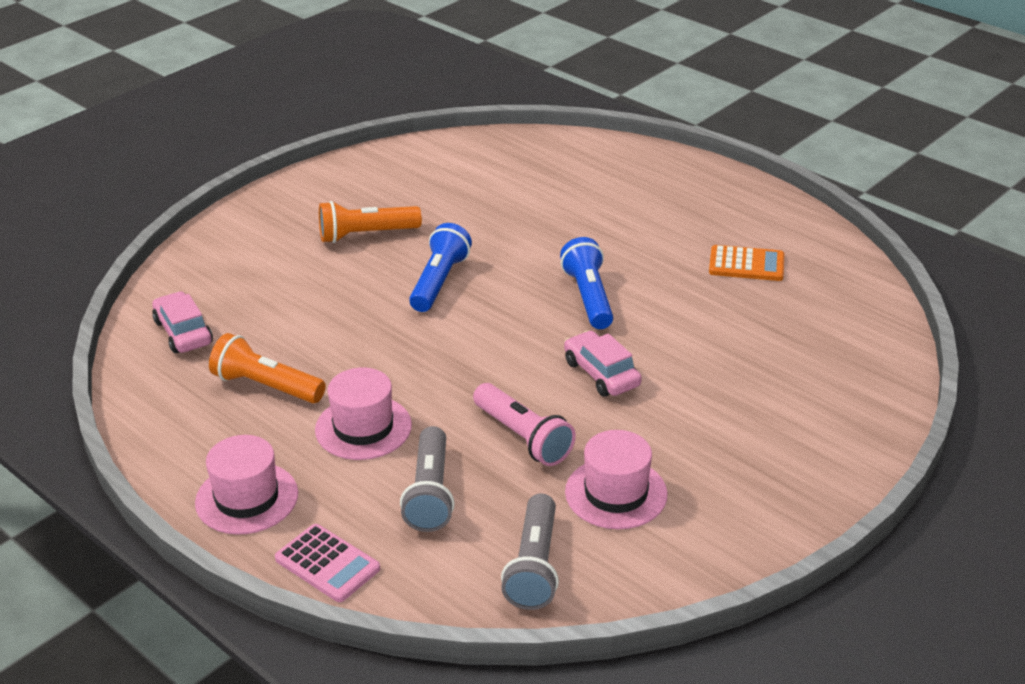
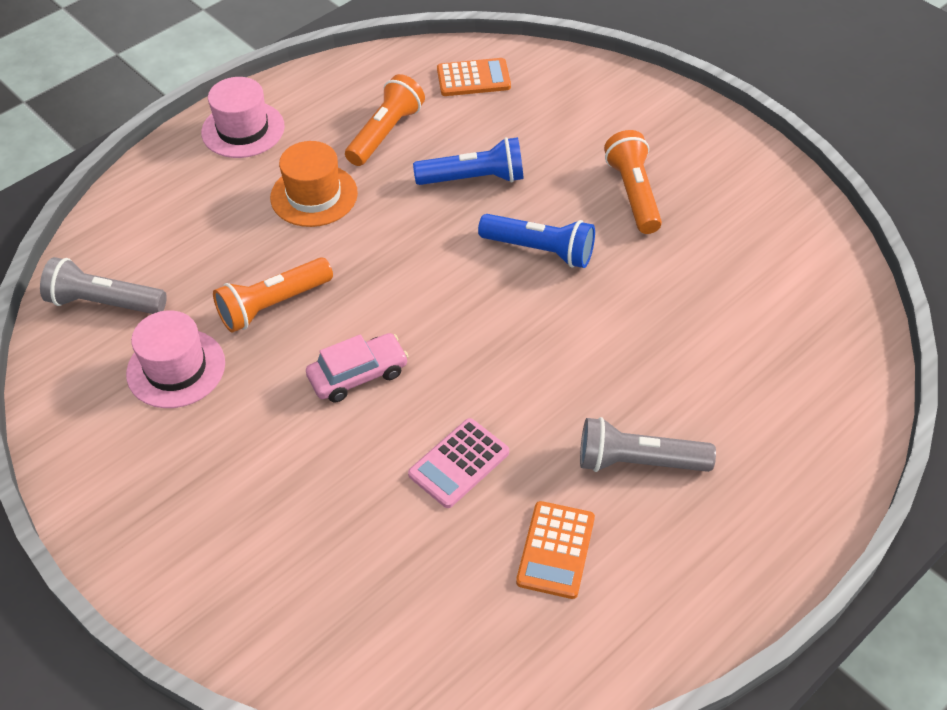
camera: 95 degrees right, 15 degrees up
pink car [152,291,213,353] -> orange calculator [437,58,511,96]
pink calculator [275,524,380,602] -> pink calculator moved to [408,418,509,508]
pink hat [315,368,412,460] -> orange hat [270,141,358,227]
grey flashlight [400,426,455,532] -> grey flashlight moved to [580,417,716,472]
pink flashlight [473,383,576,466] -> orange flashlight [213,257,333,333]
blue flashlight [560,237,613,329] -> blue flashlight moved to [413,137,524,185]

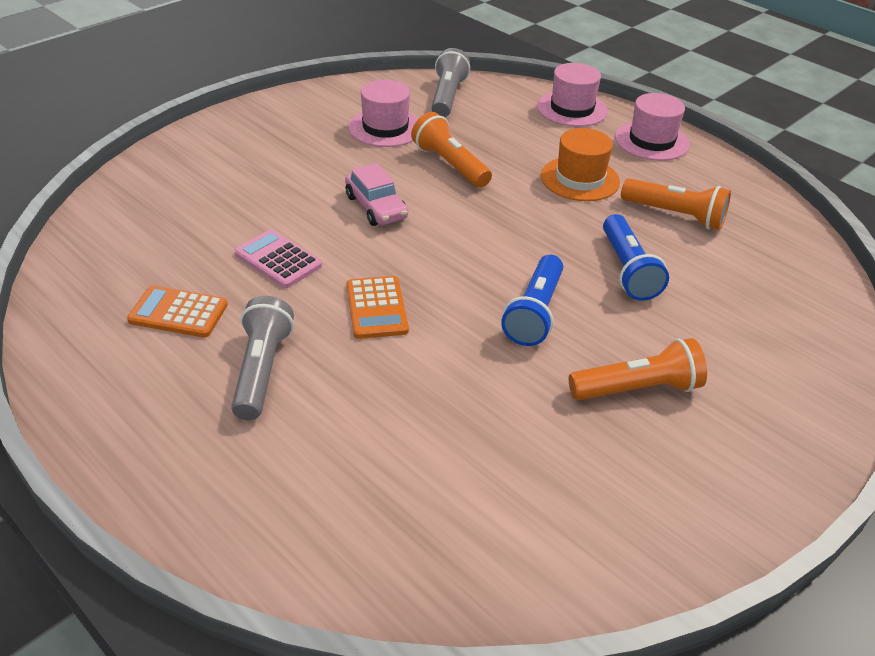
camera: 85 degrees right, 10 degrees down
orange calculator [437,58,511,96] -> orange calculator moved to [347,276,409,339]
none -> pink hat [537,63,608,127]

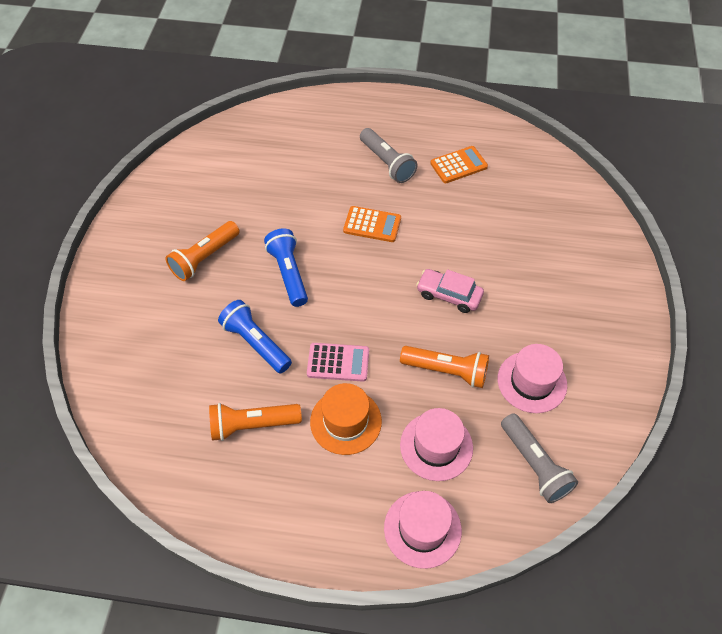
camera: 145 degrees right, 15 degrees up
pink calculator [234,230,322,288] -> pink calculator moved to [307,343,369,382]
orange calculator [347,276,409,339] -> orange calculator turned 150 degrees clockwise [343,206,401,242]
pink hat [615,93,690,161] -> pink hat moved to [400,408,473,481]

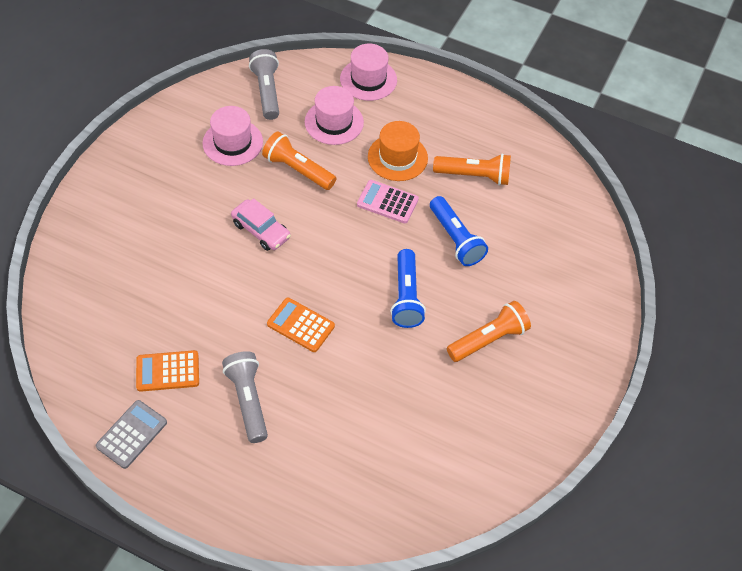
camera: 165 degrees left, 0 degrees up
none -> grey calculator [96,400,167,469]

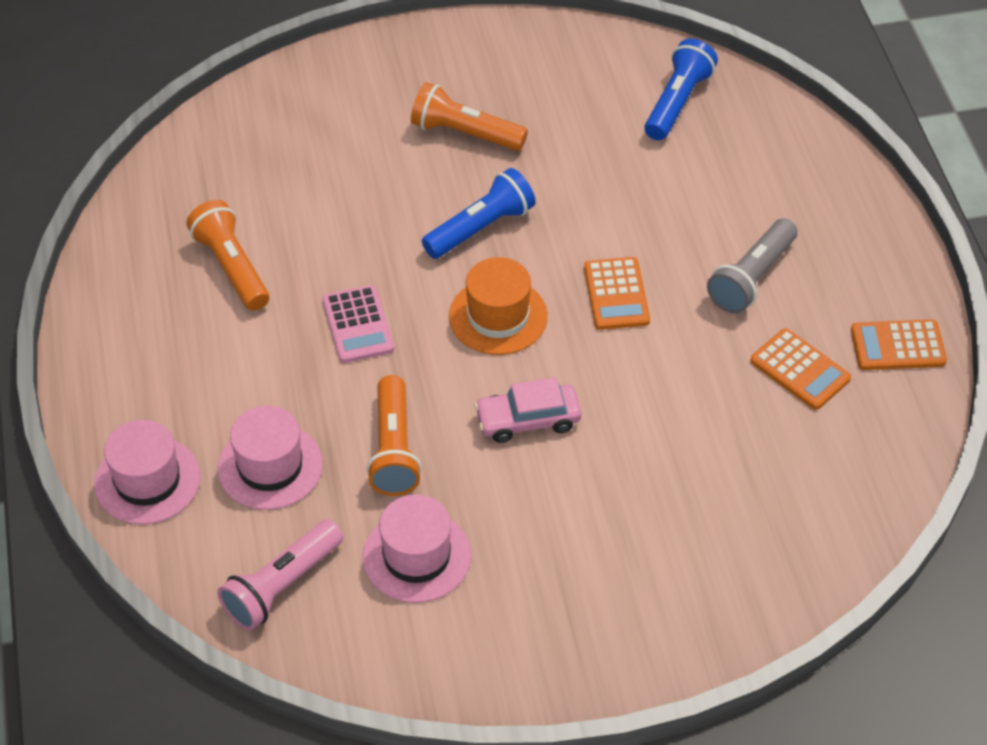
camera: 125 degrees left, 5 degrees down
grey calculator [96,400,167,469] -> orange calculator [851,319,947,370]
pink car [231,198,291,251] -> pink car turned 105 degrees counterclockwise [474,377,581,443]
grey flashlight [249,49,279,120] -> pink flashlight [218,519,343,631]
orange hat [368,121,428,181] -> orange hat moved to [449,257,548,355]
blue flashlight [430,196,488,266] -> blue flashlight moved to [644,39,718,140]

